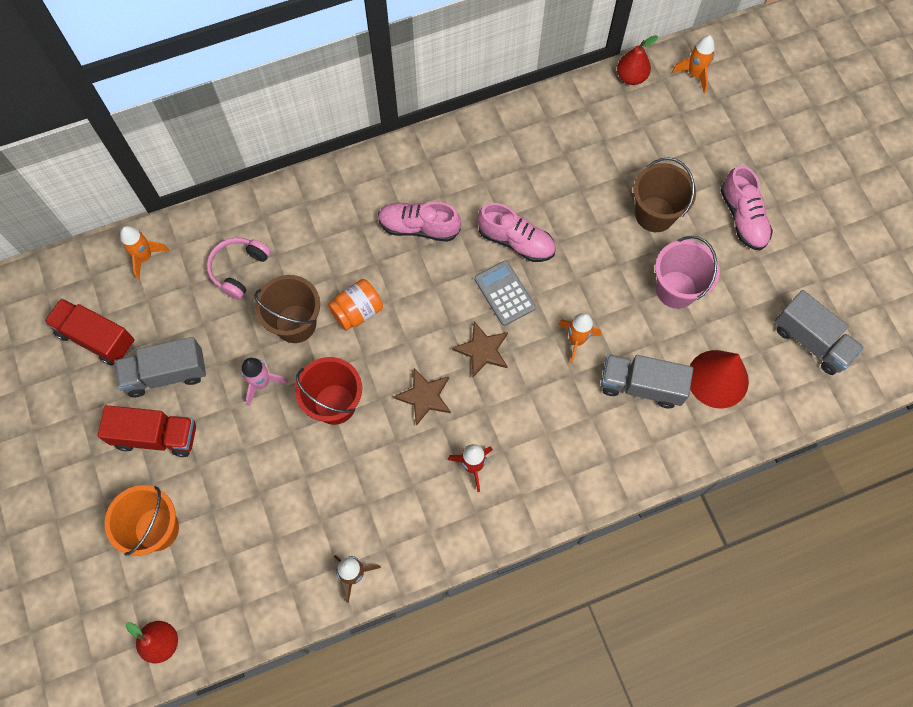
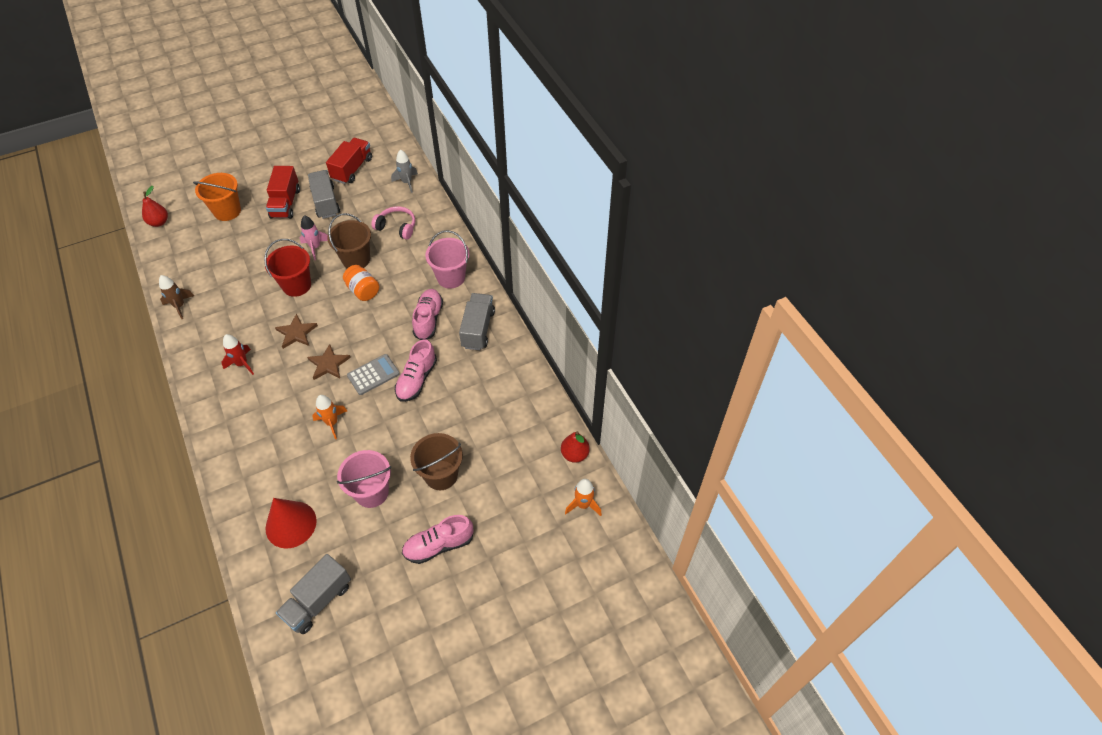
camera: 85 degrees right, 15 degrees down
orange rocket [120,226,169,280] -> grey rocket [391,150,418,193]
grey truck [601,354,693,408] -> grey truck moved to [459,293,495,350]
none -> pink bucket [425,230,469,289]

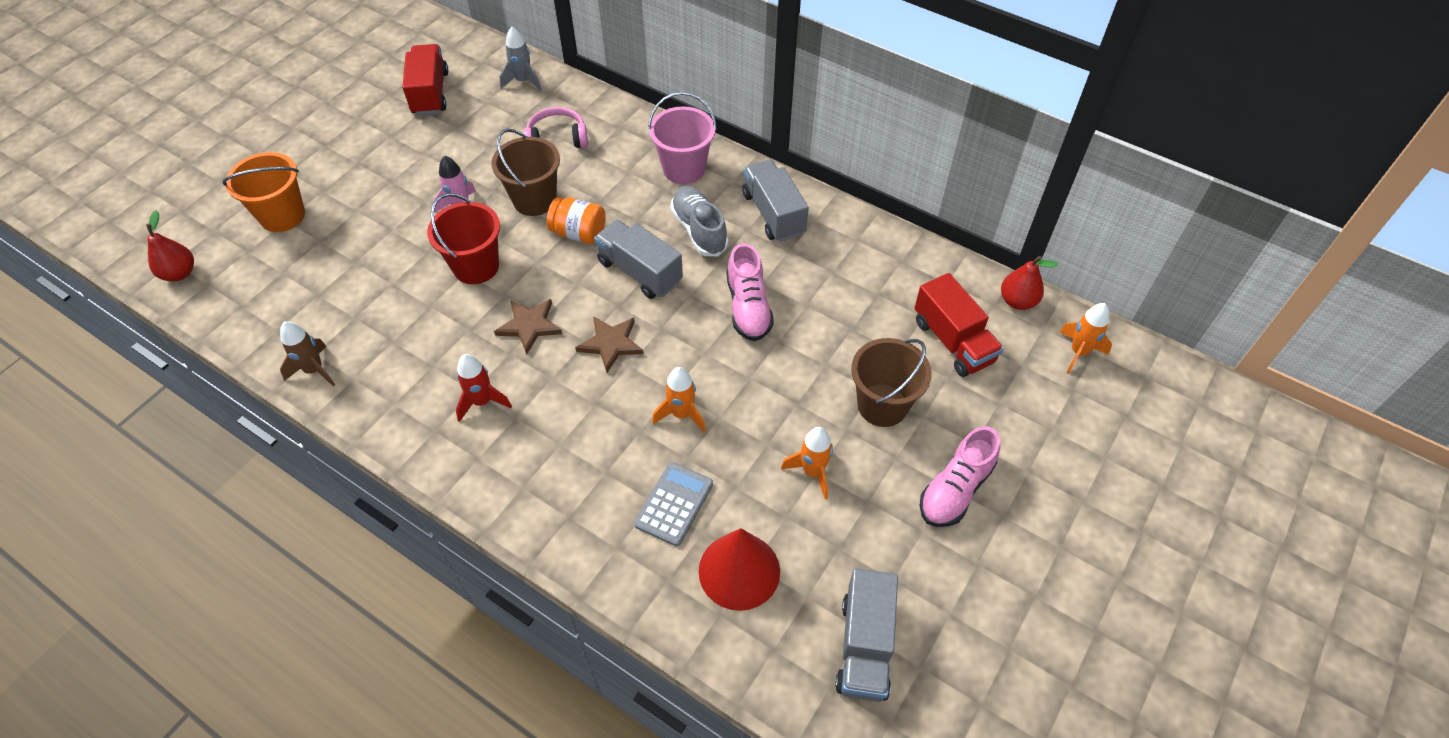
camera: 30 degrees left, 0 degrees up
red truck [266,166,300,219] -> red truck moved to [914,273,1004,377]
grey truck [308,170,340,219] -> grey truck moved to [594,220,683,299]
pink bucket [337,450,391,508] -> orange rocket [781,427,833,499]
grey calculator [347,354,400,395] -> grey calculator moved to [634,462,713,546]
pink shoe [412,289,443,340] -> grey shoe [670,186,728,256]

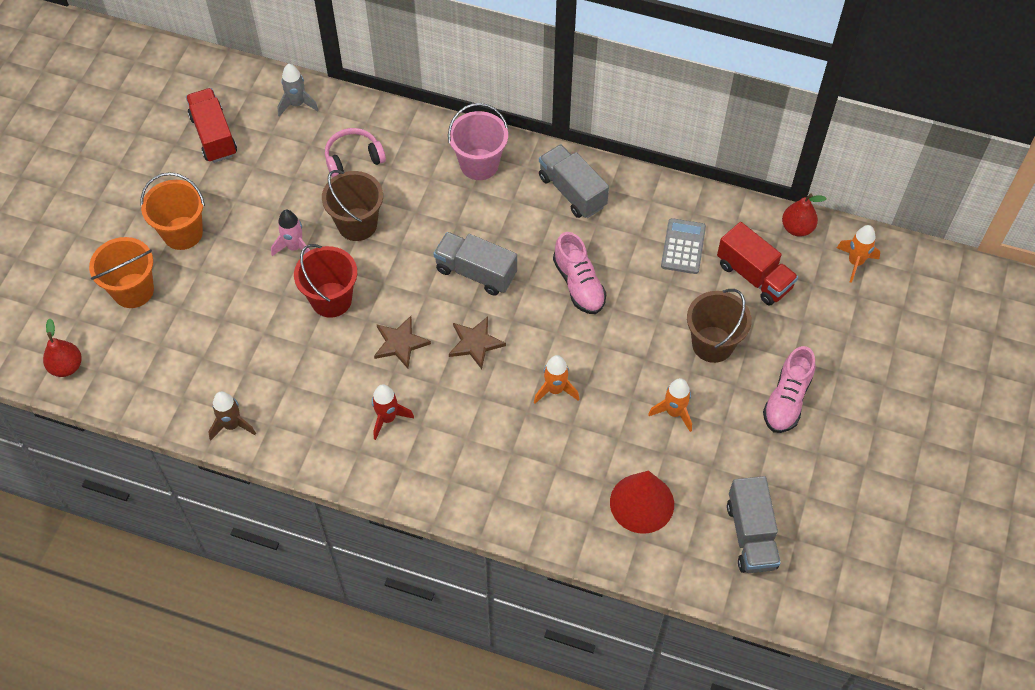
camera: 15 degrees left, 5 degrees up
orange jar [547,197,606,244] -> none
grey calculator [634,462,713,546] -> grey calculator moved to [661,218,706,274]
grey shoe [670,186,728,256] -> none
none -> orange bucket [141,172,205,250]

